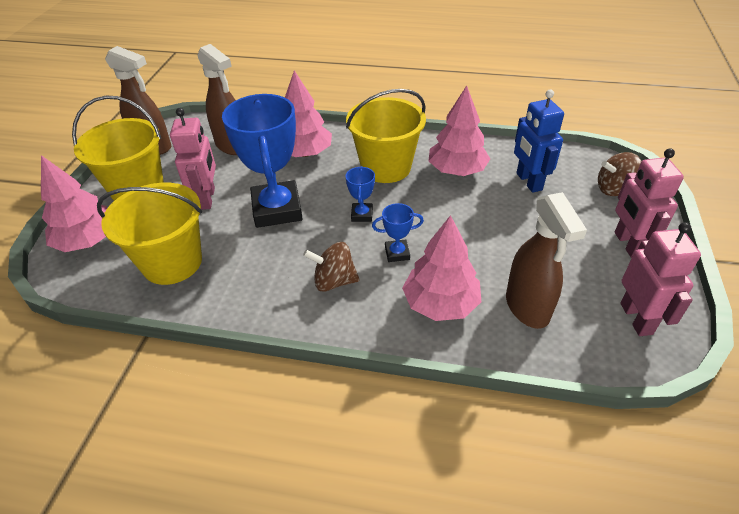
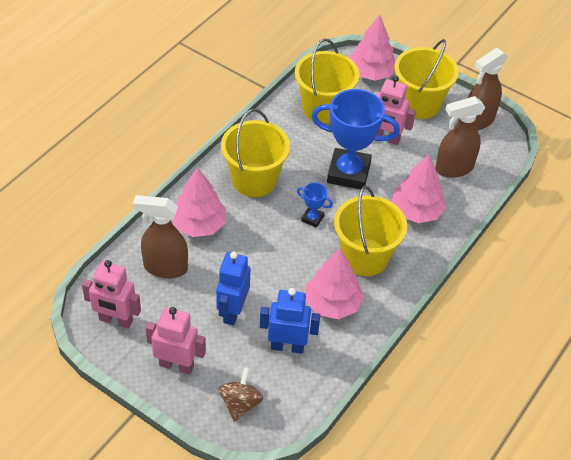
camera: 110 degrees right, 5 degrees up
brown spinning top [303,242,360,292] -> yellow bucket [221,109,290,197]
blue trophy [372,203,424,262] -> none
none -> blue robot [216,252,250,325]

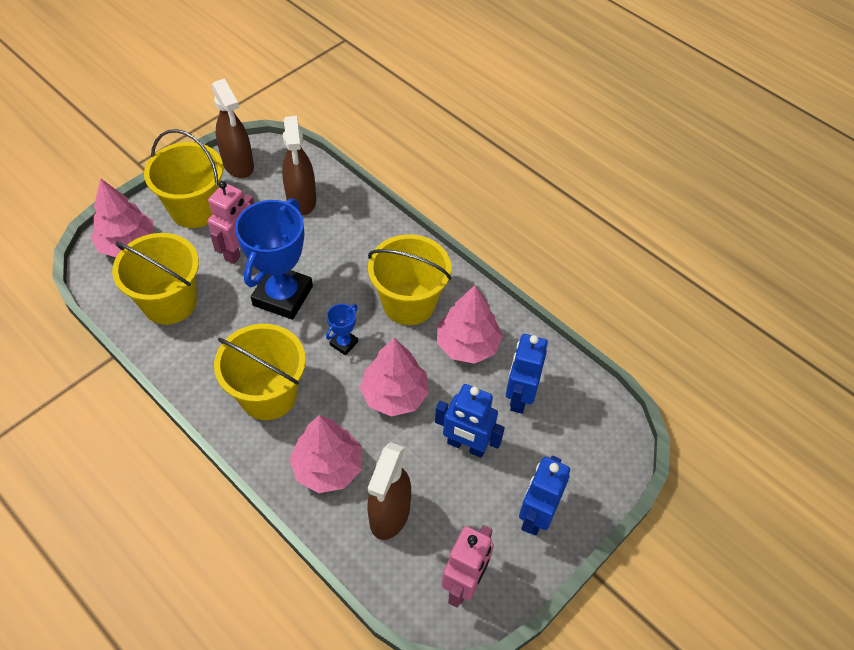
camera: 80 degrees left, 5 degrees up
pink robot [146,307,206,375] -> blue robot [519,456,570,536]
brown spinning top [218,367,263,422] -> none
pink tree [391,154,446,223] -> pink tree moved to [360,338,429,417]

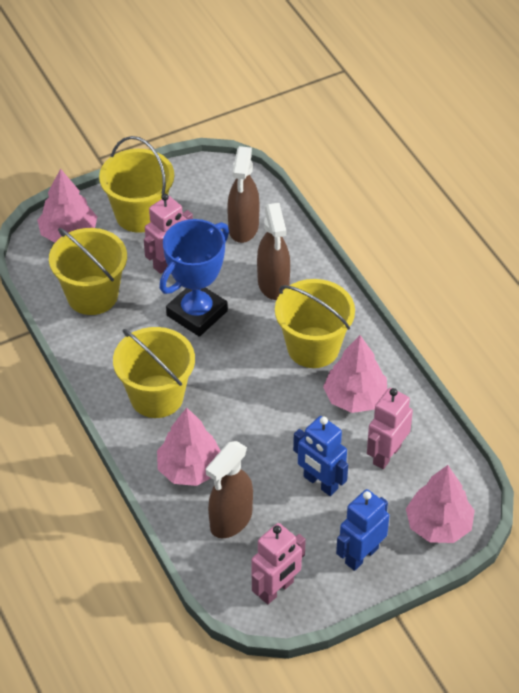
camera: 20 degrees right, 5 degrees down
brown spray bottle [211,78,254,178] -> brown spray bottle moved to [257,203,290,300]
blue trophy [326,304,358,355] -> none
pink tree [360,338,429,417] -> pink tree moved to [406,465,475,543]
blue robot [506,334,548,414] -> pink robot [367,388,413,469]

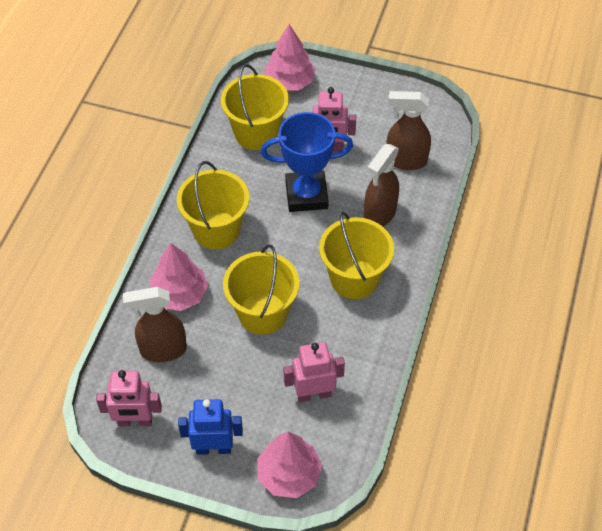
camera: 45 degrees right, 5 degrees up
yellow bucket [99,136,174,233] -> yellow bucket moved to [223,245,300,335]
brown spray bottle [227,146,260,243] -> brown spray bottle turned 45 degrees clockwise [386,91,431,170]
blue robot [293,416,348,496] -> none
pink tree [323,335,387,413] -> none

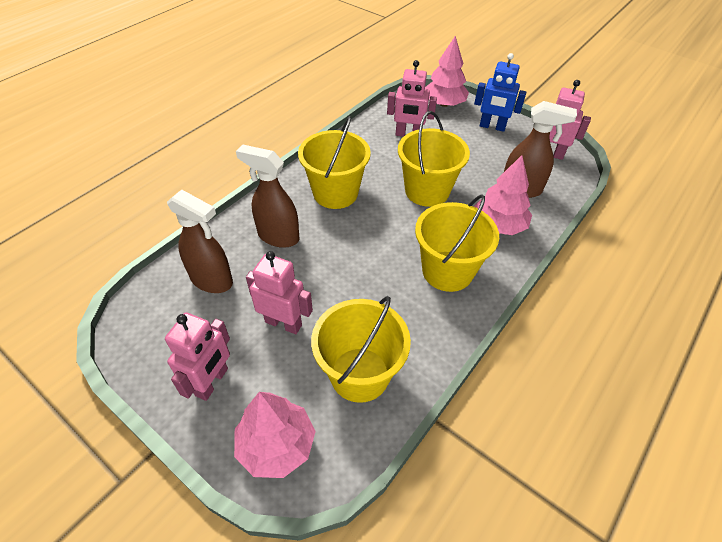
camera: 160 degrees left, 5 degrees down
blue trophy [260,112,353,212] -> none
brown spray bottle [364,144,399,226] -> brown spray bottle turned 120 degrees counterclockwise [236,144,299,248]
none -> pink robot [165,312,230,401]

